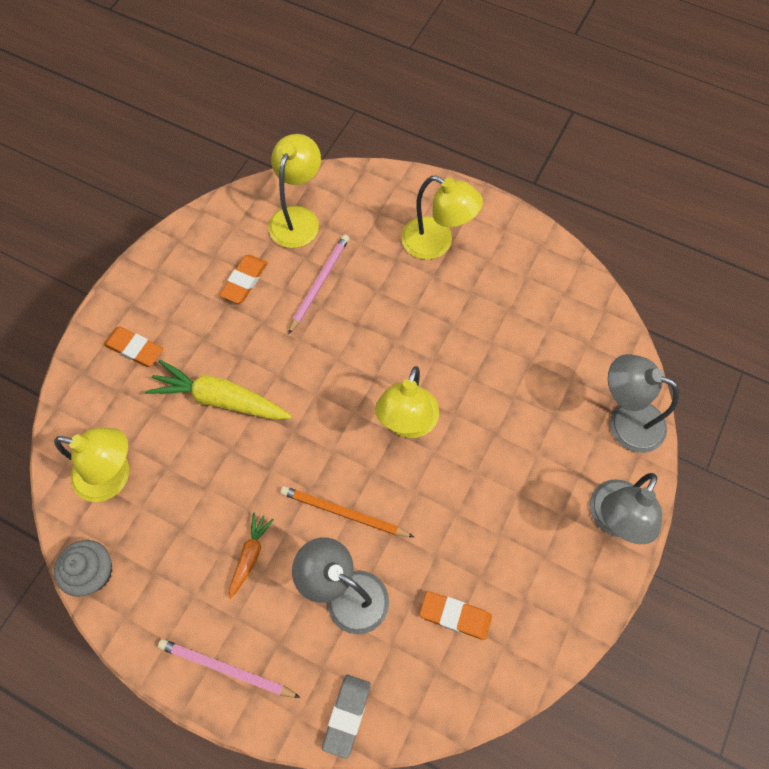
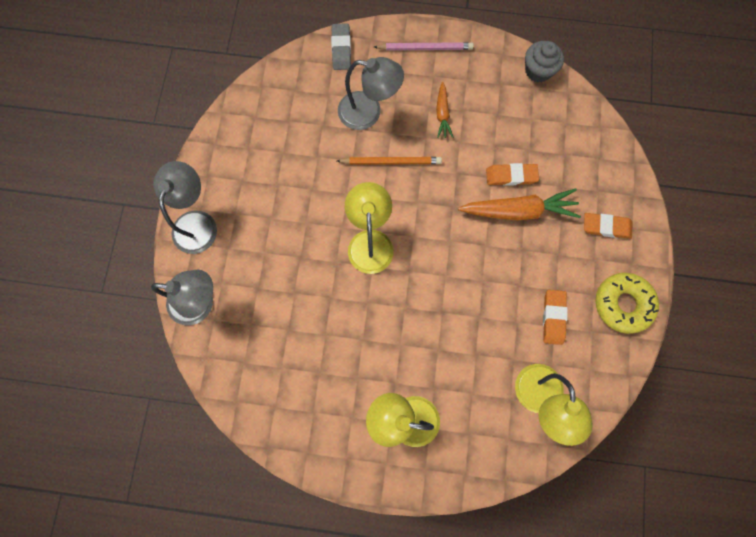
camera: 160 degrees right, 10 degrees up
yellow lamp [54,428,129,502] -> none
yellow carrot [145,360,292,420] -> orange carrot [458,188,581,220]
pink pencil [288,234,349,334] -> none
orange eraser [419,591,492,640] -> orange eraser moved to [486,163,539,186]
none -> yellow donut [595,273,659,334]

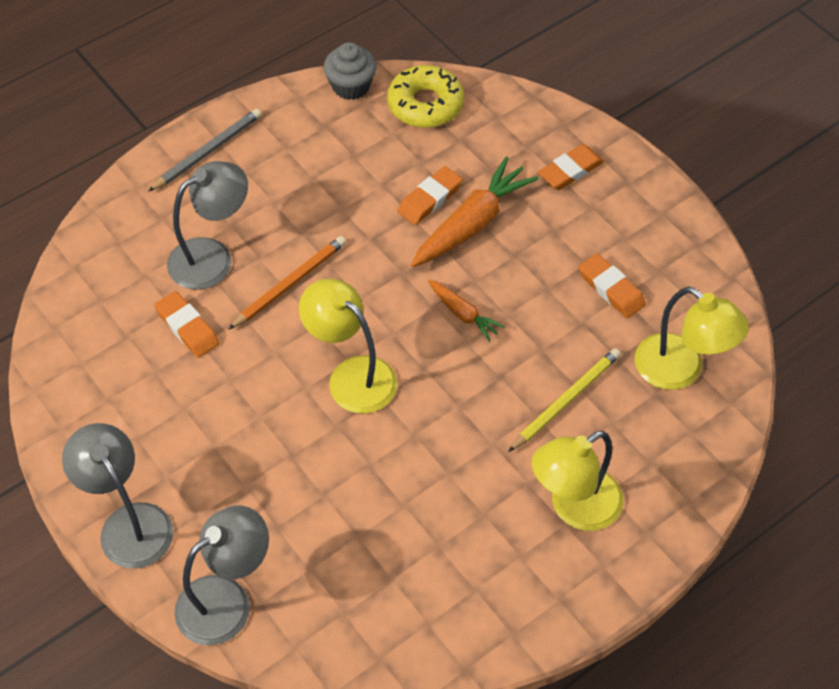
camera: 45 degrees left, 20 degrees down
grey eraser [331,23,351,70] -> none
pink pencil [374,42,474,51] -> grey pencil [148,109,261,192]
orange carrot [436,82,453,138] -> orange carrot moved to [428,280,505,342]
yellow donut [595,273,659,334] -> yellow donut moved to [387,65,464,128]
none -> orange eraser [154,291,220,358]
none -> yellow pencil [508,348,621,452]

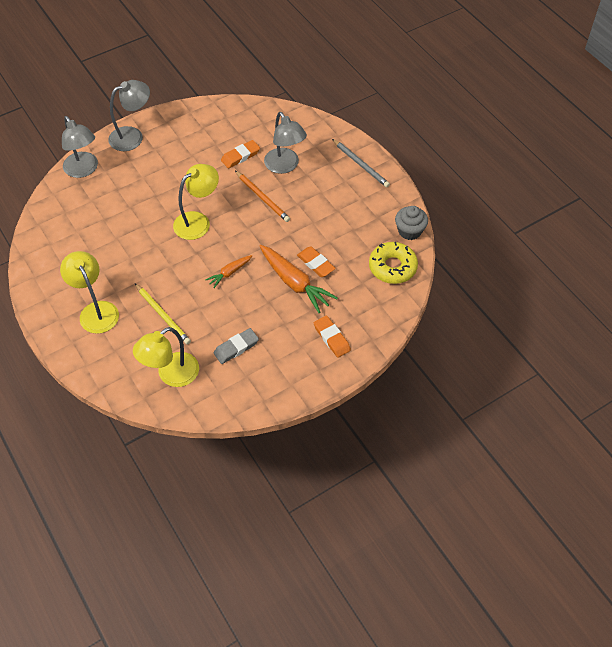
camera: 95 degrees right, 0 degrees up
orange eraser [579,253,646,318] -> grey eraser [213,328,259,364]

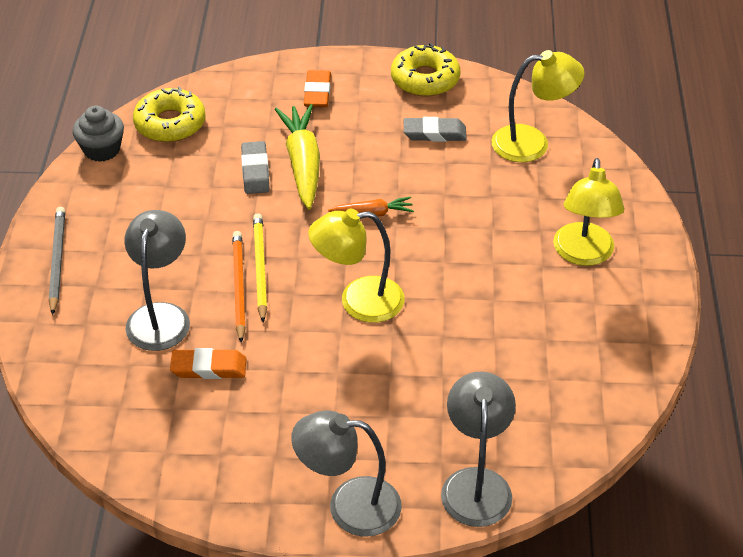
camera: 145 degrees left, 10 degrees down
yellow pencil [135,283,191,344] -> yellow pencil moved to [253,213,267,323]
orange carrot [260,245,338,313] -> yellow carrot [275,104,320,209]
orange eraser [297,246,336,277] -> grey eraser [241,141,270,194]
none -> yellow donut [391,43,460,97]

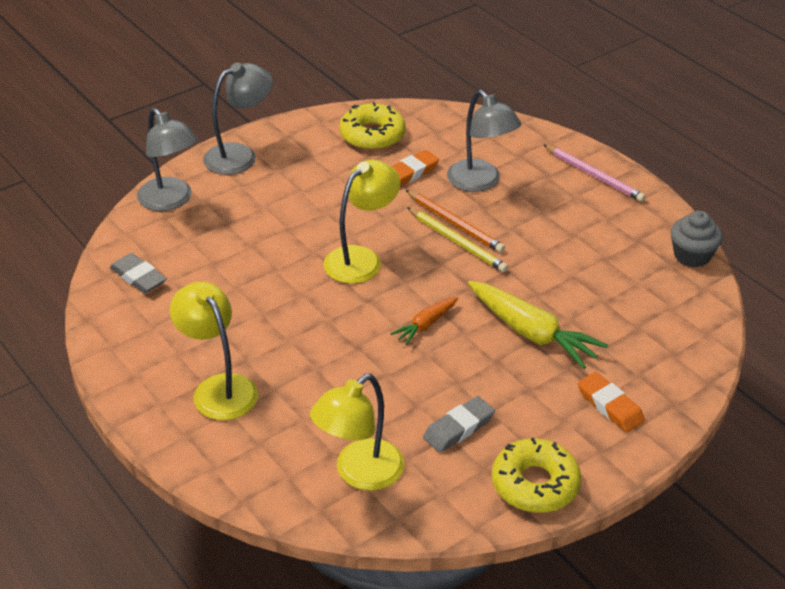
camera: 140 degrees right, 5 degrees down
grey pencil [49,207,65,315] -> pink pencil [544,145,646,202]
yellow donut [133,86,206,142] -> yellow donut moved to [339,102,406,150]
grey eraser [241,141,270,194] -> grey eraser moved to [110,253,167,293]

